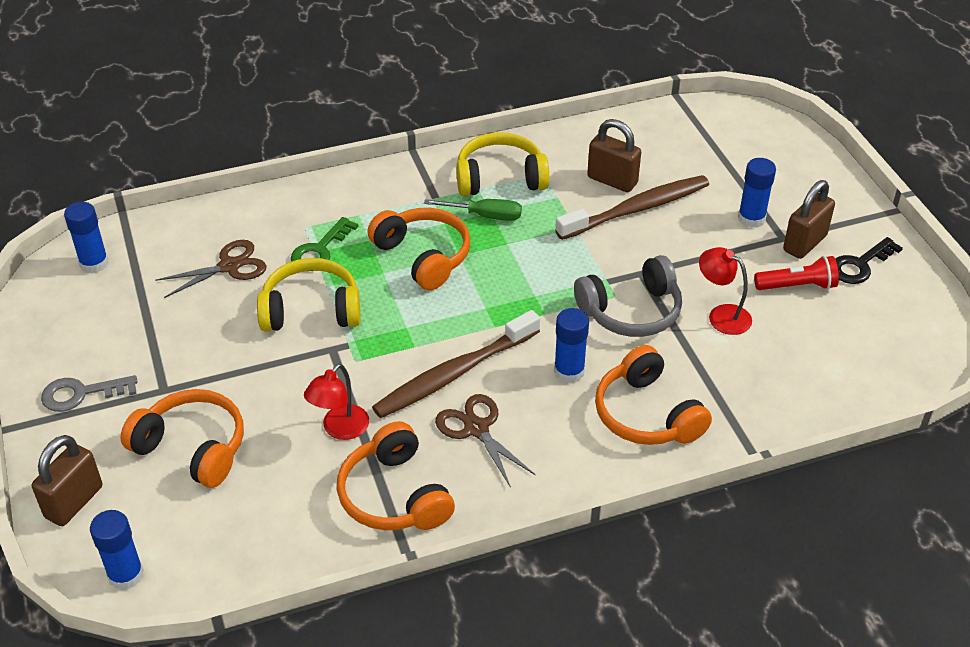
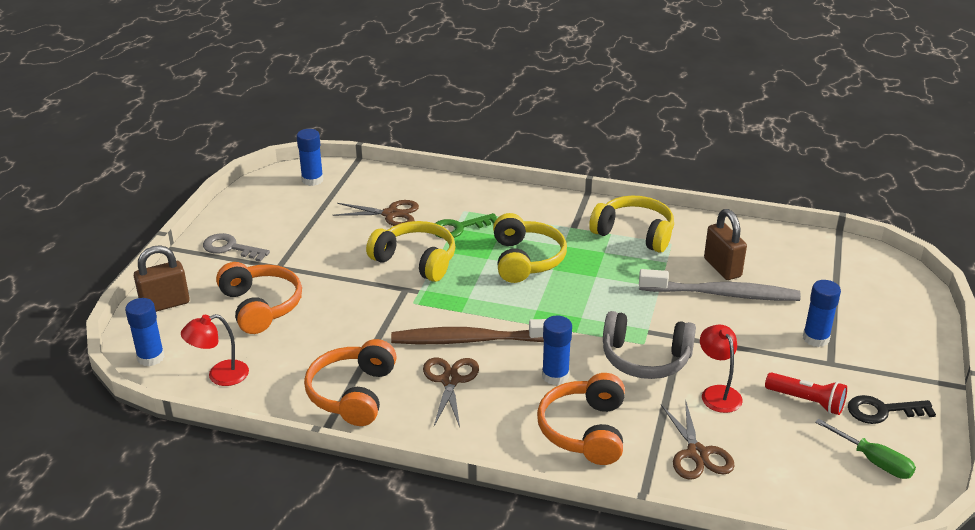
camera: 35 degrees right, 10 degrees down
red lamp [304,364,369,440] -> red lamp moved to [181,314,249,386]
orange headphones [367,208,470,290] -> yellow headphones [493,213,567,283]
green screwdriver [424,199,522,221] -> green screwdriver moved to [815,418,916,479]
brown toothbrush [555,175,709,240] -> grey toothbrush [639,269,801,301]
brown padlock [783,180,835,259] -> none
none -> brown scissors [661,400,735,480]

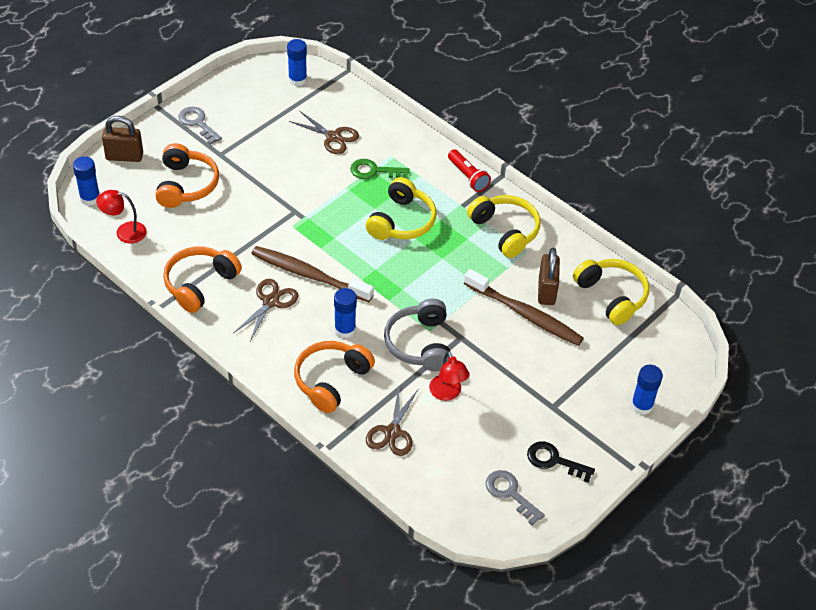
camera: 25 degrees right, 15 degrees up
yellow headphones [366,221,456,282] -> yellow headphones moved to [573,259,649,325]
grey headphones [603,311,696,379] -> grey headphones turned 45 degrees clockwise [384,299,450,371]
grey toothbrush [639,269,801,301] -> brown toothbrush [464,269,584,346]
red lamp [700,324,743,413] -> red lamp turned 150 degrees clockwise [429,351,470,401]
red flashlight [765,372,847,415] -> red flashlight moved to [448,149,491,192]
blue glue stick [803,280,841,347] -> blue glue stick moved to [631,365,663,415]
green screwdriver [815,418,916,479] -> grey key [485,470,545,525]

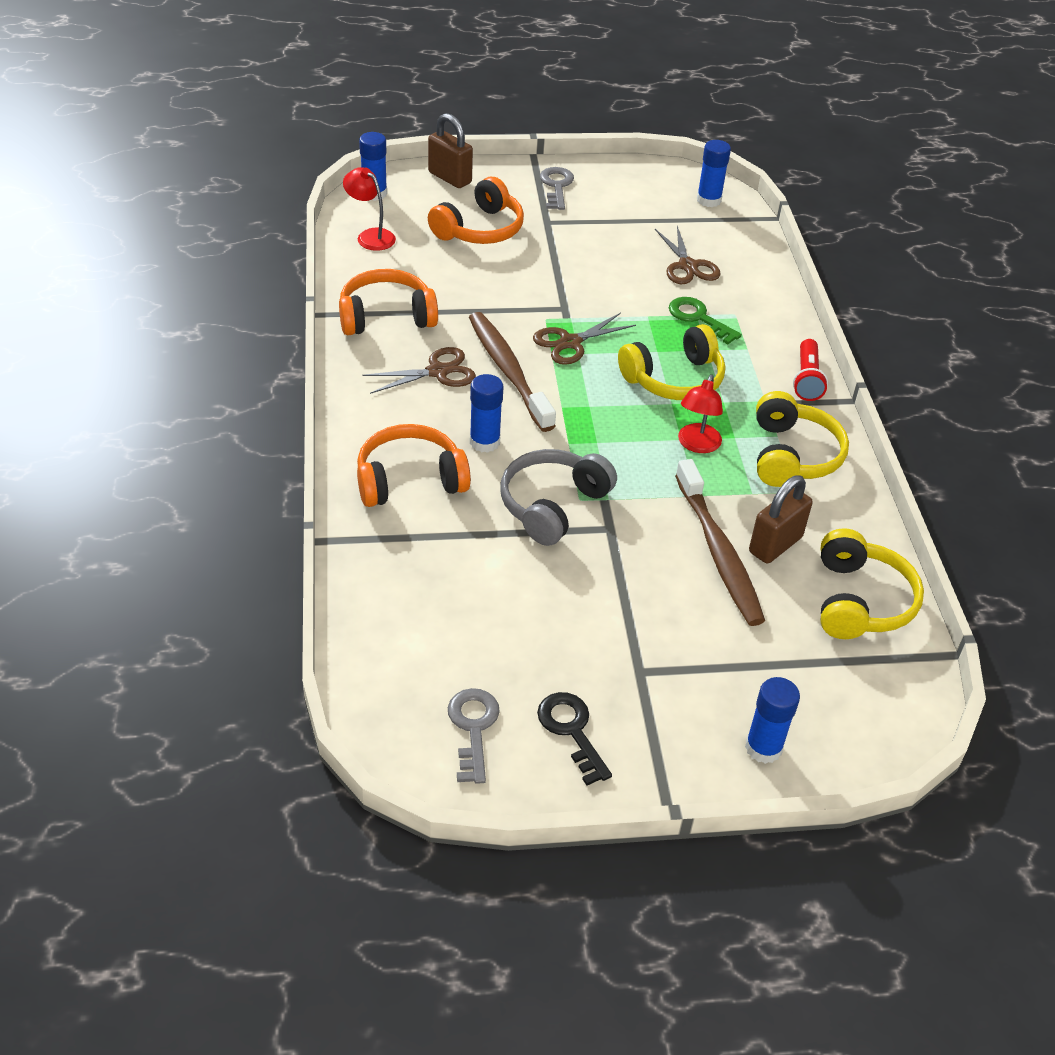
camera: 40 degrees right, 5 degrees down
brown scissors [366,387,418,456] -> brown scissors moved to [533,313,636,365]
red lamp [429,351,470,401] -> red lamp moved to [678,375,723,453]

